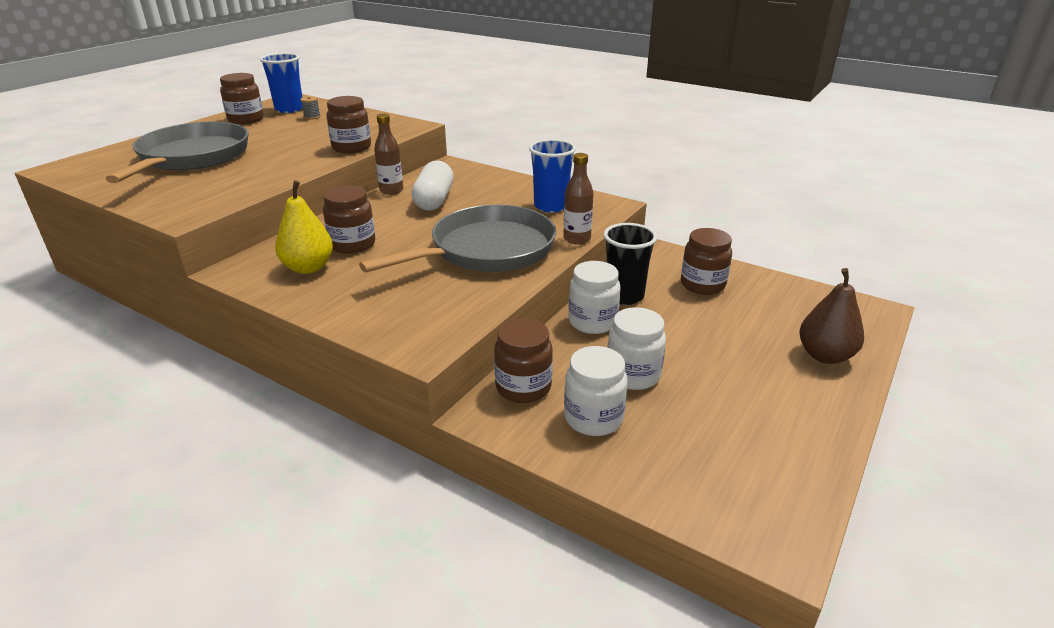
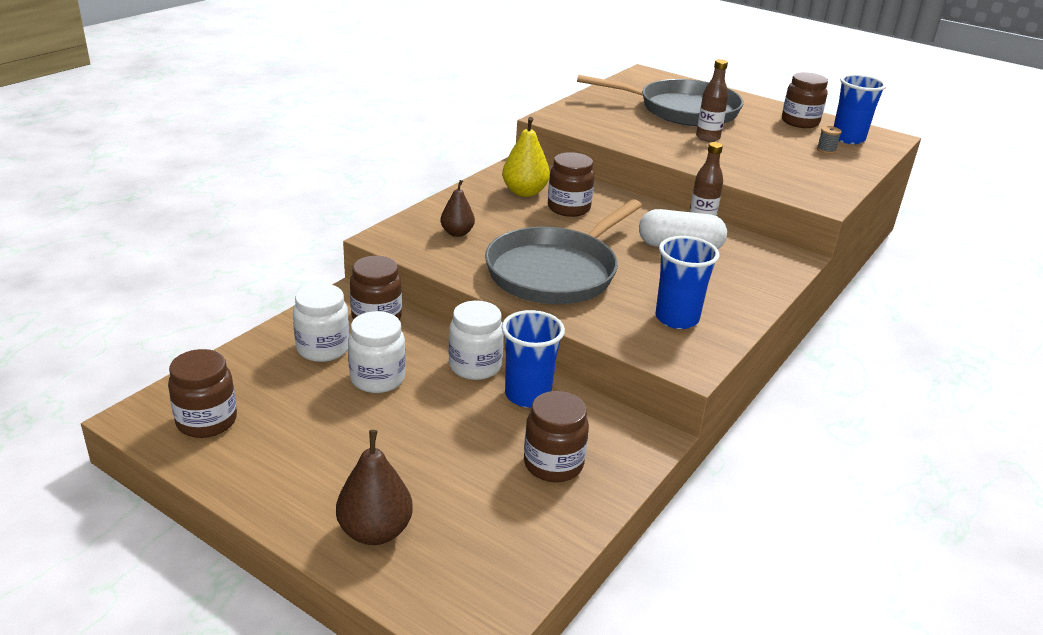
camera: 90 degrees right, 0 degrees up
brown jar [326,96,371,153] -> brown jar moved to [168,349,237,438]
grey pan [359,205,556,272] -> grey pan turned 75 degrees clockwise [485,199,642,304]
brown bottle [563,153,593,244] -> brown bottle moved to [696,59,728,142]
black cup [604,223,657,305] -> blue cup [501,310,565,408]
none -> brown pear [441,180,475,237]

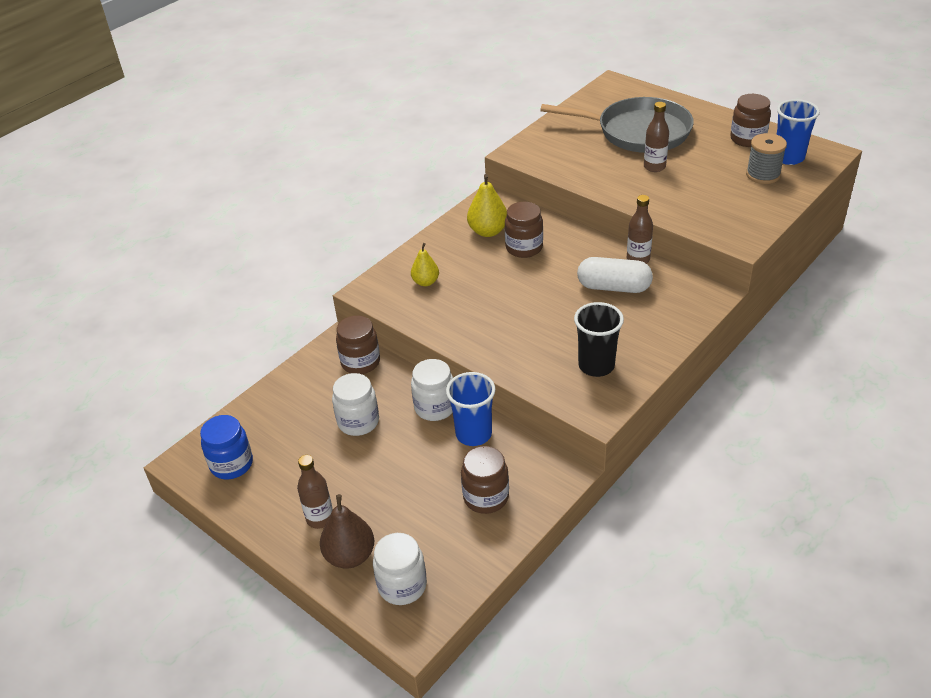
camera: 10 degrees right, 10 degrees up
brown jar [168,349,237,438] -> blue jar [200,415,253,479]
white jar [293,283,350,362] -> white jar moved to [373,533,427,605]
brown pear [441,180,475,237] -> yellow pear [411,243,439,286]
grey pan [485,199,642,304] -> none
blue cup [656,236,720,329] -> black cup [574,302,624,377]
grey spool [817,126,842,154] -> grey spool [746,133,787,184], size x1.90
none -> brown bottle [297,455,333,529]

